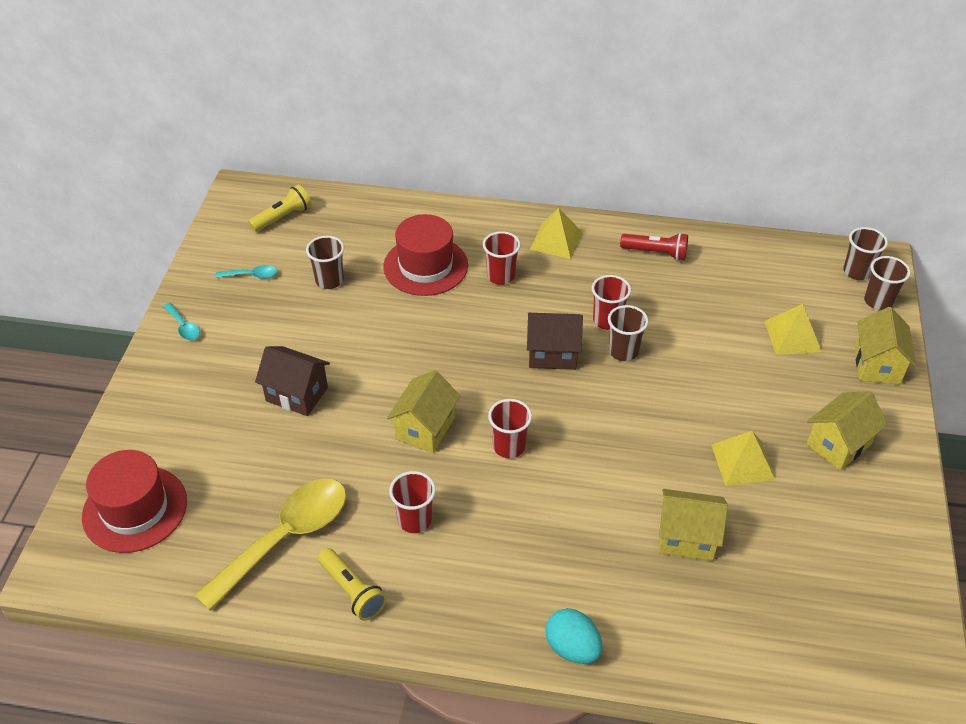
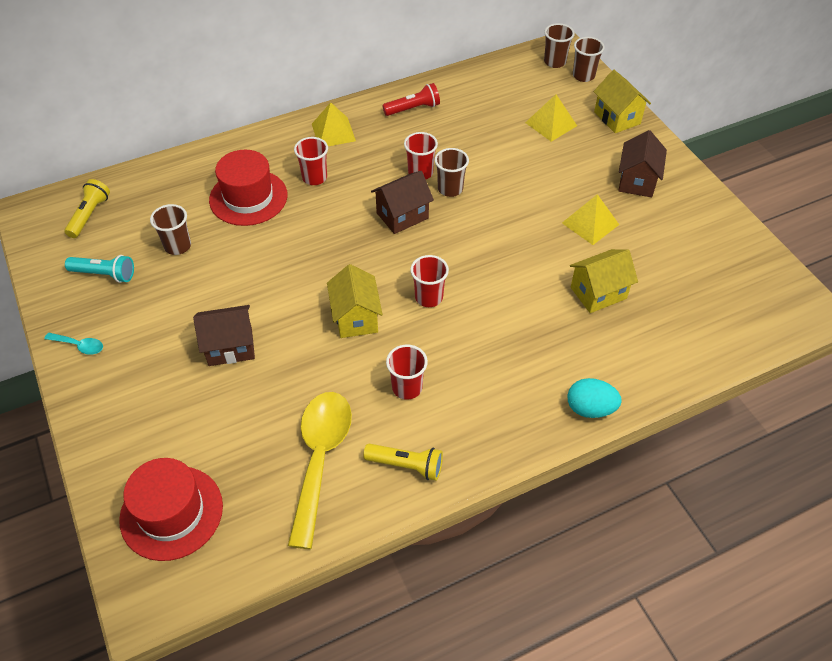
camera: 35 degrees left, 5 degrees up
turquoise spoon [215,265,277,279] -> turquoise flashlight [65,255,134,283]
yellow house [806,391,887,470] -> brown house [618,130,667,197]

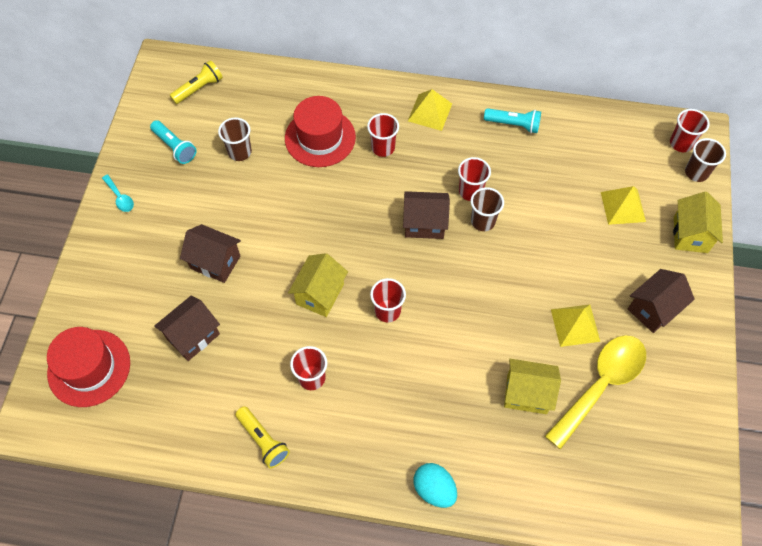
camera: 35 degrees right, 10 degrees up
yellow spoon [288,392,352,549] -> yellow spoon moved to [545,335,646,449]
red flashlight [382,83,440,116] -> turquoise flashlight [484,108,541,133]
brown cup [544,23,575,68] -> red cup [670,109,710,152]
none -> brown house [154,296,220,361]

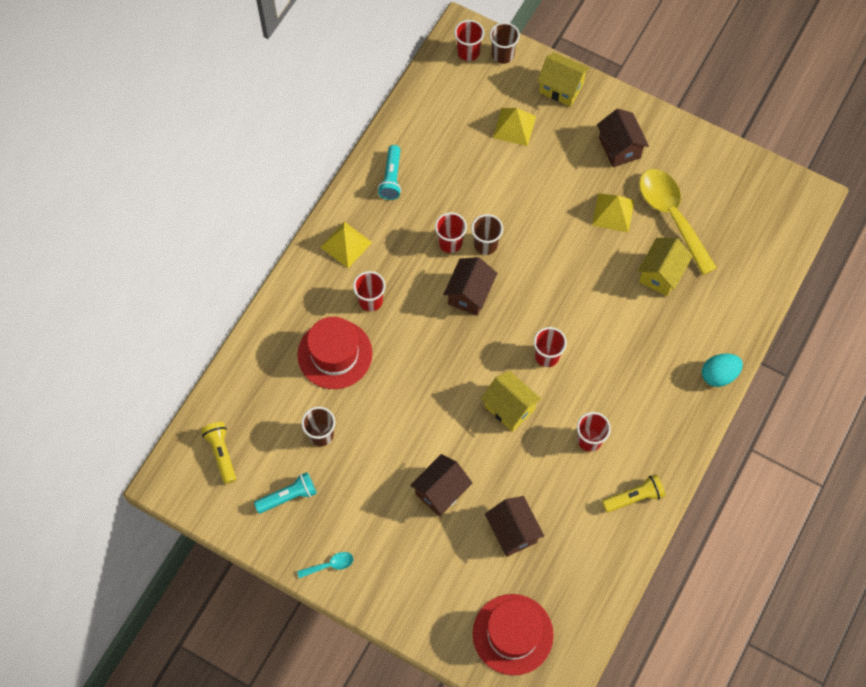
camera: 70 degrees left, 5 degrees up
turquoise flashlight [484,108,541,133] -> turquoise flashlight turned 150 degrees clockwise [378,145,401,200]

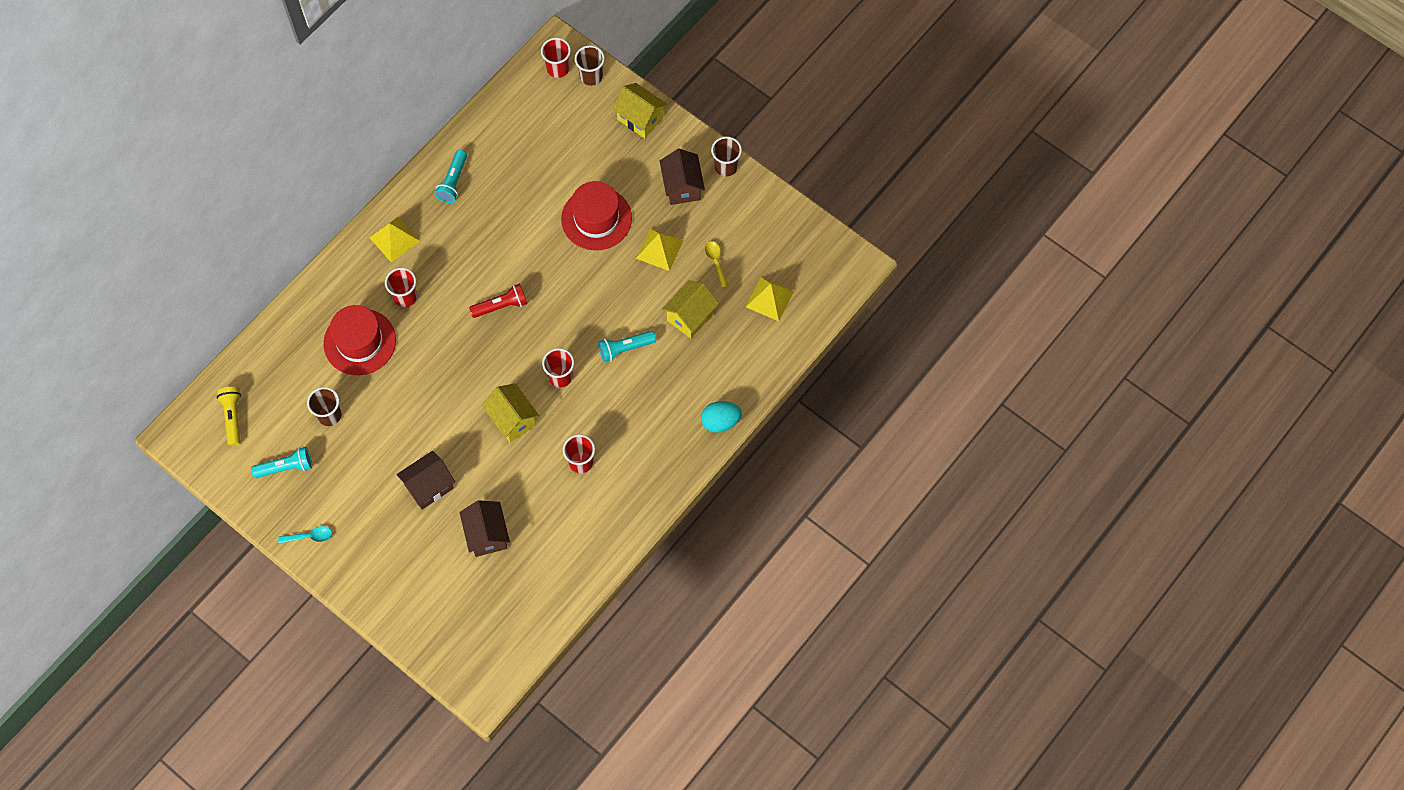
camera: 10 degrees right, 0 degrees up
red cup [435,212,467,253] -> none
brown house [443,257,497,316] -> red flashlight [469,283,527,318]
brown cup [471,214,503,255] -> brown cup moved to [711,136,742,176]
red hat [473,594,554,675] -> red hat moved to [561,181,632,251]
yellow pyramid [493,108,536,146] -> yellow pyramid moved to [746,277,794,321]
yellow flashlight [602,474,665,513] -> none
yellow spoon [639,169,717,275] -> yellow spoon [705,241,728,288], size x0.42
none -> turquoise flashlight [598,331,656,362]

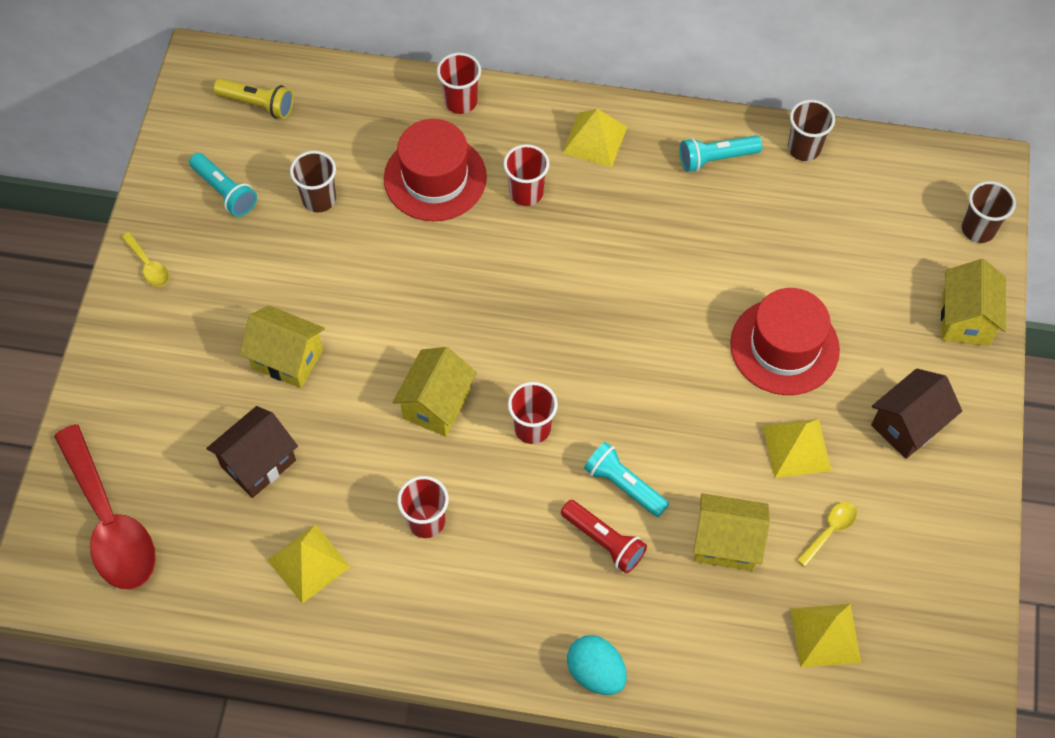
camera: 60 degrees right, 5 degrees down
yellow flashlight [217,387,241,446] -> yellow flashlight turned 60 degrees clockwise [213,78,294,119]
turquoise spoon [278,526,332,544] -> yellow spoon [121,232,169,287]
brown house [397,451,455,510] -> yellow house [239,305,325,388]
red flashlight [469,283,527,318] -> red flashlight moved to [561,500,647,573]
red cup [541,38,571,78] -> red cup moved to [437,53,481,114]
brown cup [711,136,742,176] -> brown cup moved to [788,100,835,161]
none -> red spoon [54,424,156,590]
none -> yellow pyramid [267,524,350,604]

